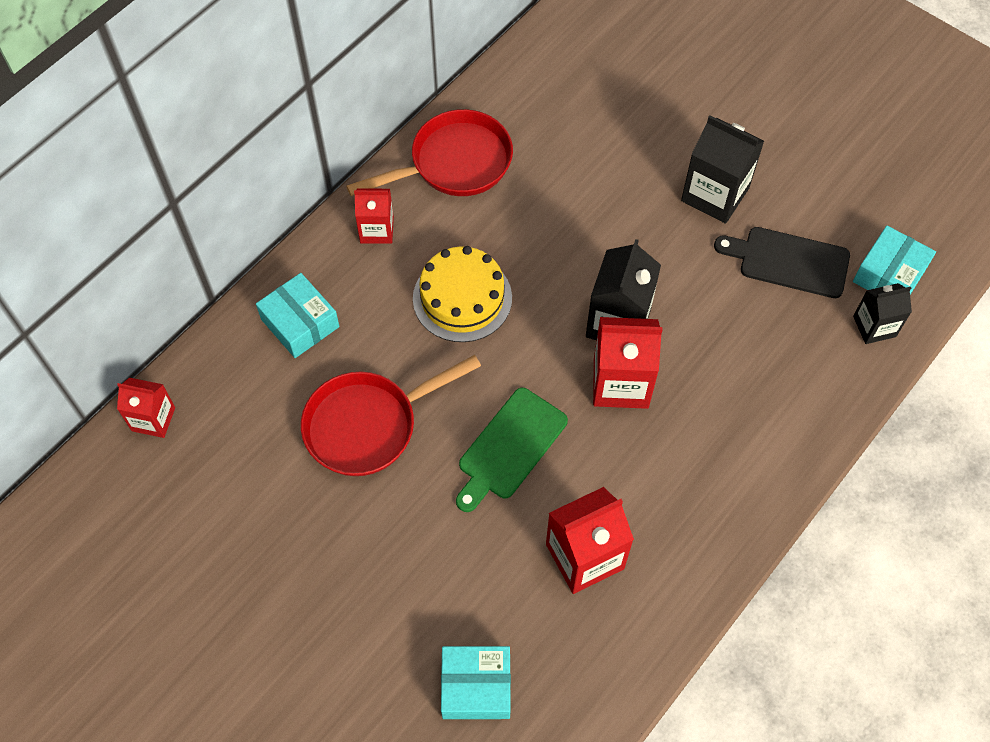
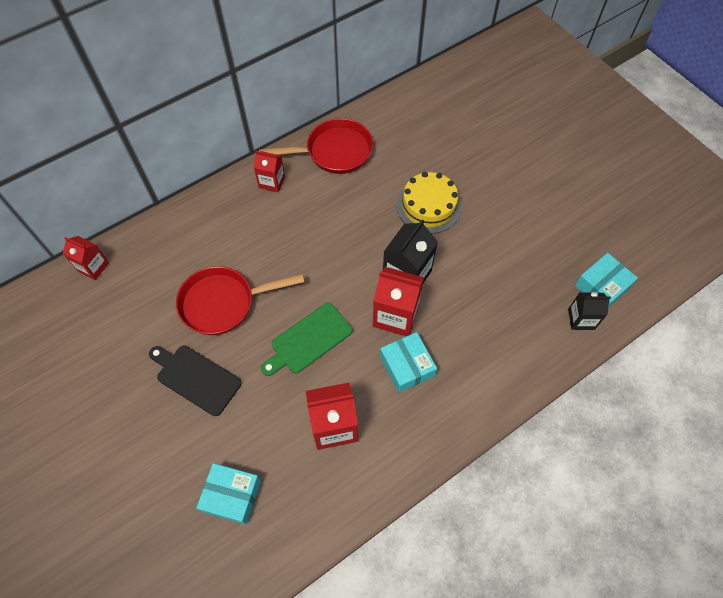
camera: 15 degrees right, 0 degrees up
turquoise box [256,273,339,358] -> turquoise box moved to [380,332,437,393]
yellow cake [413,246,512,342] -> yellow cake moved to [397,172,461,234]
black carton [681,115,764,224] -> none
black cutting board [714,227,850,298] -> black cutting board moved to [149,346,242,416]

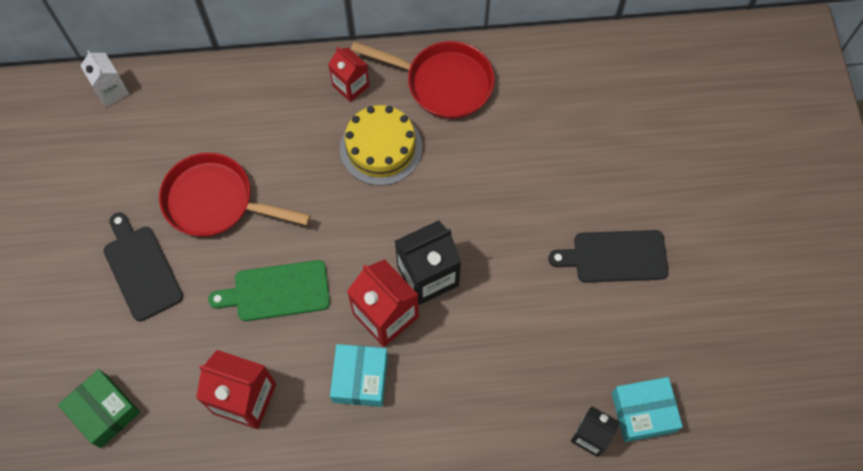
camera: 30 degrees right, 5 degrees up
red carton [63,236,109,280] -> white carton [80,50,129,107]
turquoise box [196,463,261,525] -> green box [58,369,140,448]
yellow cake [397,172,461,234] -> yellow cake moved to [340,105,422,186]
none -> black cutting board [548,230,669,283]

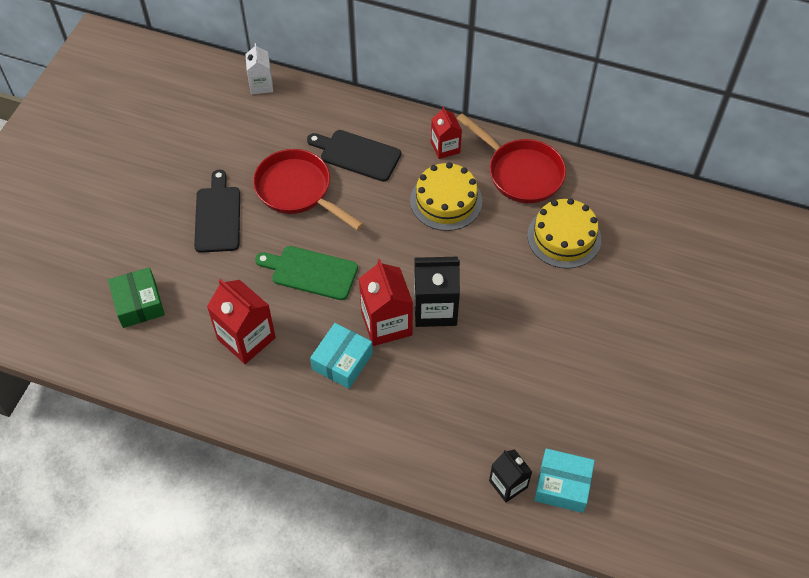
camera: 25 degrees right, 10 degrees down
black cutting board [548,230,669,283] -> black cutting board moved to [307,130,401,182]
none -> yellow cake [527,198,601,269]

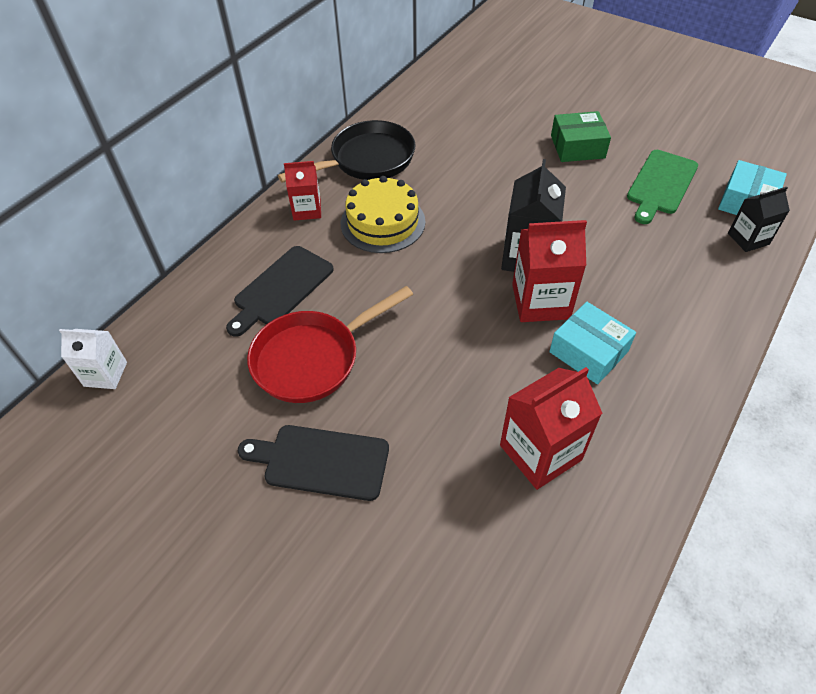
camera: 75 degrees left, 5 degrees down
green box [108,267,165,328] -> green box moved to [551,111,611,162]
green cutting board [255,246,358,300] -> green cutting board moved to [627,150,698,224]
red pan [457,113,566,203] -> black pan [278,120,416,183]
yellow cake [527,198,601,269] -> none

